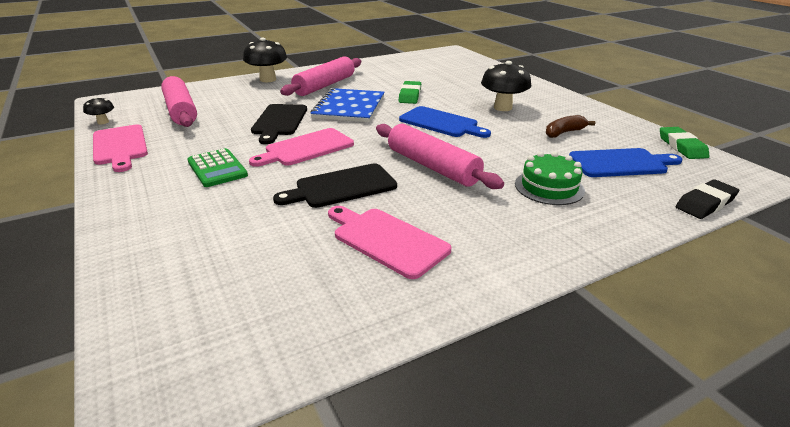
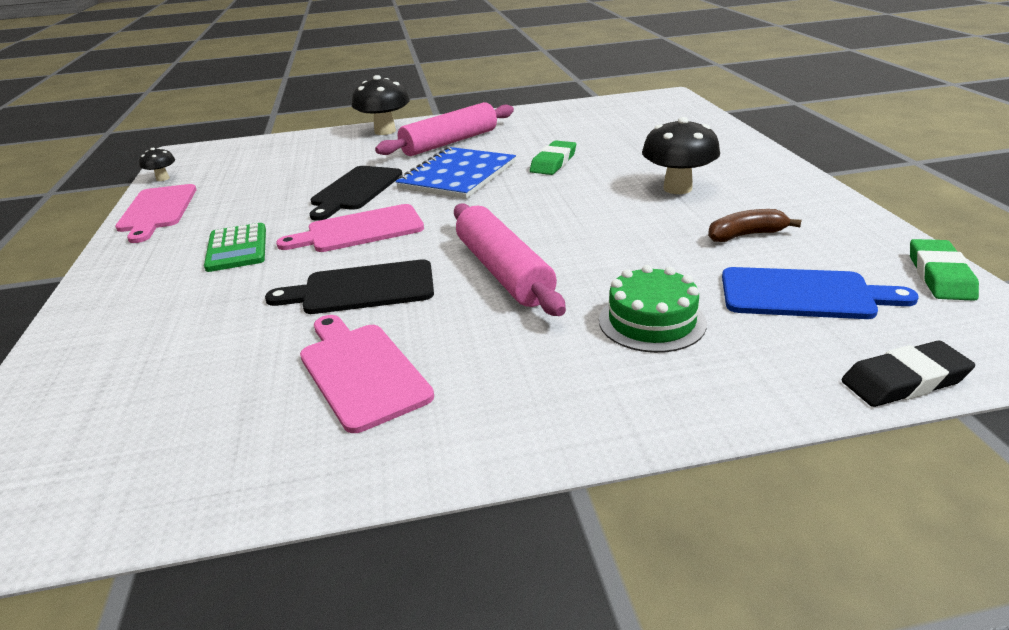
camera: 20 degrees right, 0 degrees up
pink rolling pin [161,76,197,127] -> none
blue cutting board [399,106,491,138] -> none

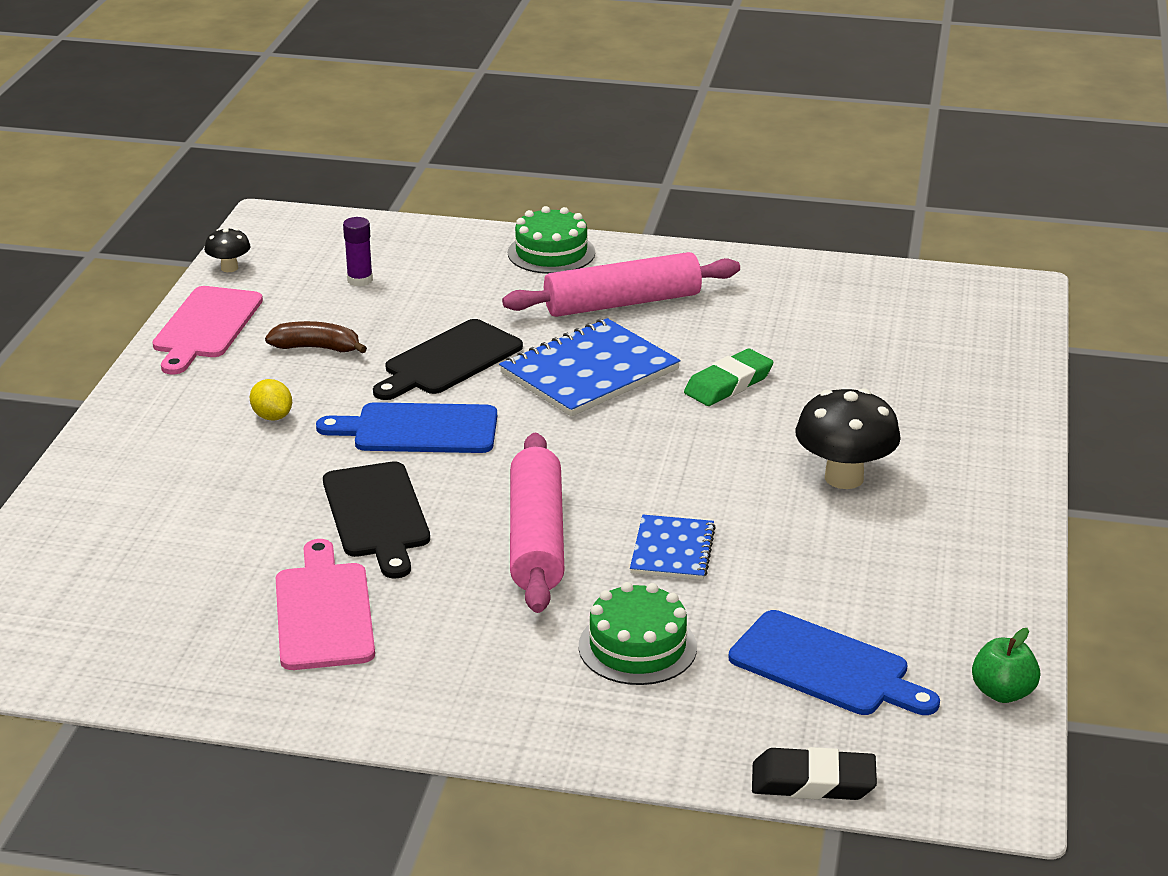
camera: 20 degrees right, 0 degrees up
green calculator [204,223,266,272] -> yellow lemon [250,379,292,421]
black cutting board [265,259,434,314] -> black cutting board turned 120 degrees counterclockwise [323,461,430,579]
pink cutting board [276,204,424,252] -> blue cutting board [316,402,497,453]
black mushroom [352,75,410,135] -> green cake [508,206,595,274]
brown banana [708,209,802,242] -> brown banana moved to [265,321,367,354]
green eraser [910,239,979,301] -> green apple [972,628,1040,703]
none -> purple glue stick [343,217,373,287]
none -> blue notebook [630,515,716,580]

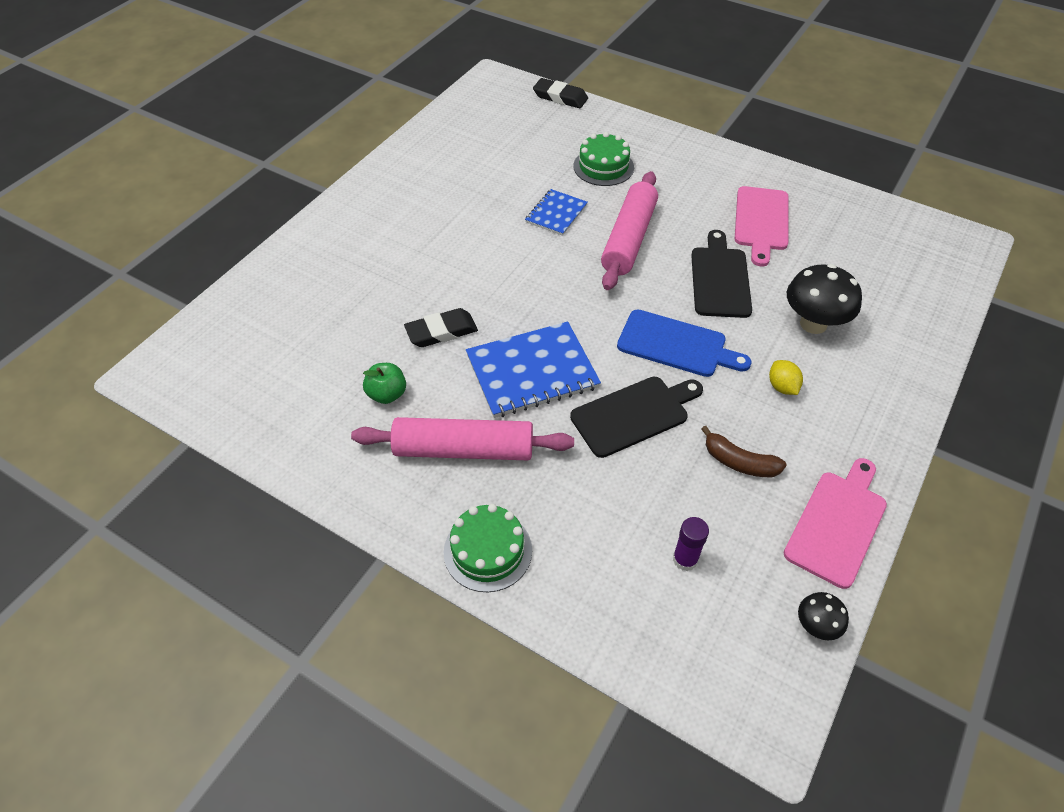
camera: 160 degrees left, 20 degrees up
green eraser [684,349,773,406] -> black eraser [404,308,478,347]
blue cutting board [729,610,940,715] -> none
black mushroom [795,388,901,489] -> black mushroom moved to [787,264,862,334]
green apple [972,628,1040,703] -> green apple moved to [363,363,406,404]

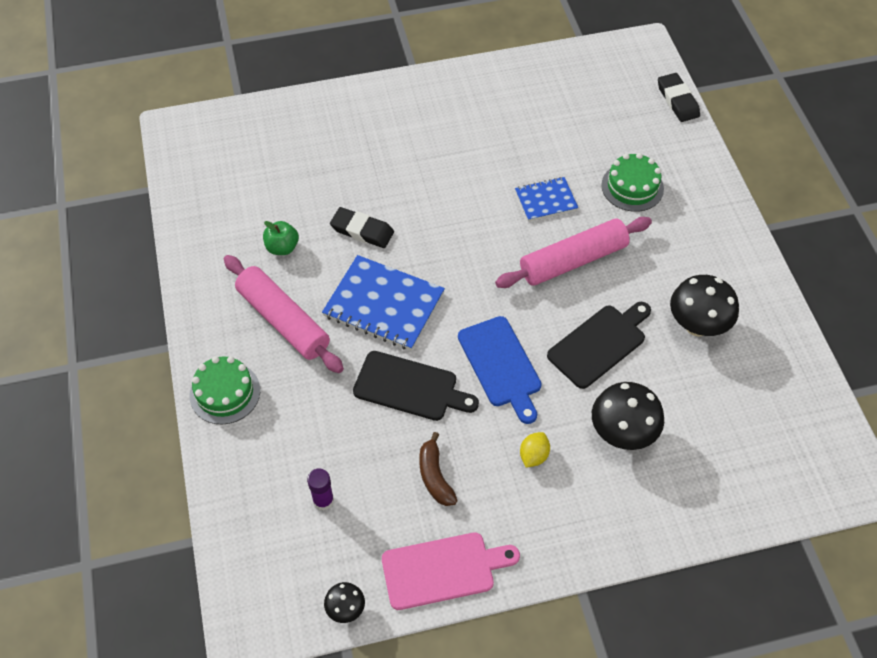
camera: 45 degrees right, 5 degrees up
pink cutting board [735,186,789,266] -> black mushroom [670,275,739,337]

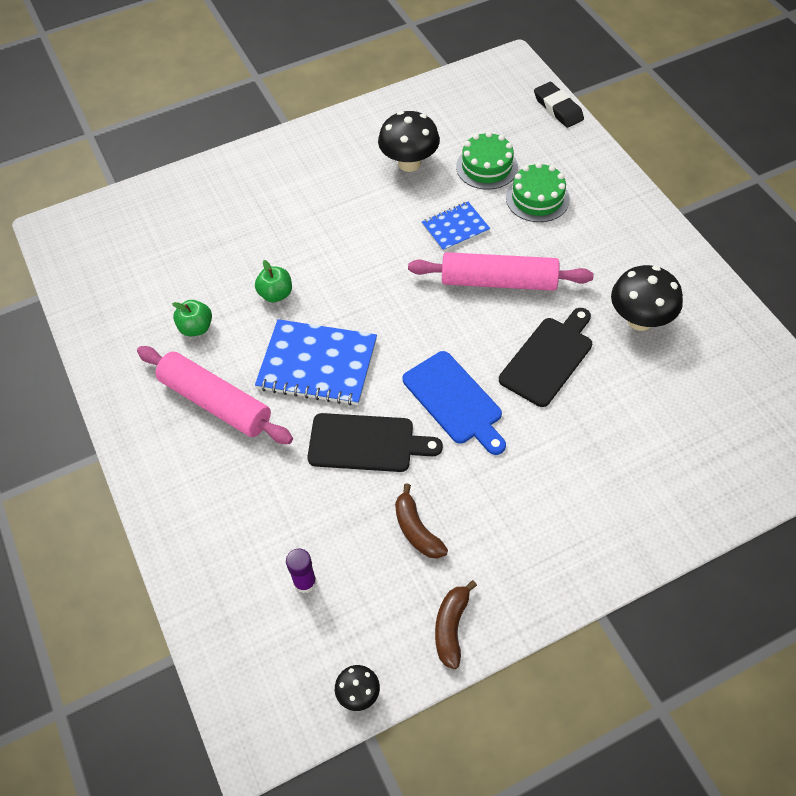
camera: 10 degrees left, 0 degrees up
green cake [189,356,260,425] -> green cake moved to [456,131,518,190]
black eraser [330,207,394,248] -> green apple [255,260,292,303]
pink cutting board [382,533,520,610] -> brown banana [435,580,477,669]
pink rolling pin [495,217,652,288] -> pink rolling pin turned 45 degrees clockwise [408,252,594,291]
yellow lemon [520,432,550,468] -> none
black mushroom [592,382,664,450] -> black mushroom moved to [378,111,440,172]

